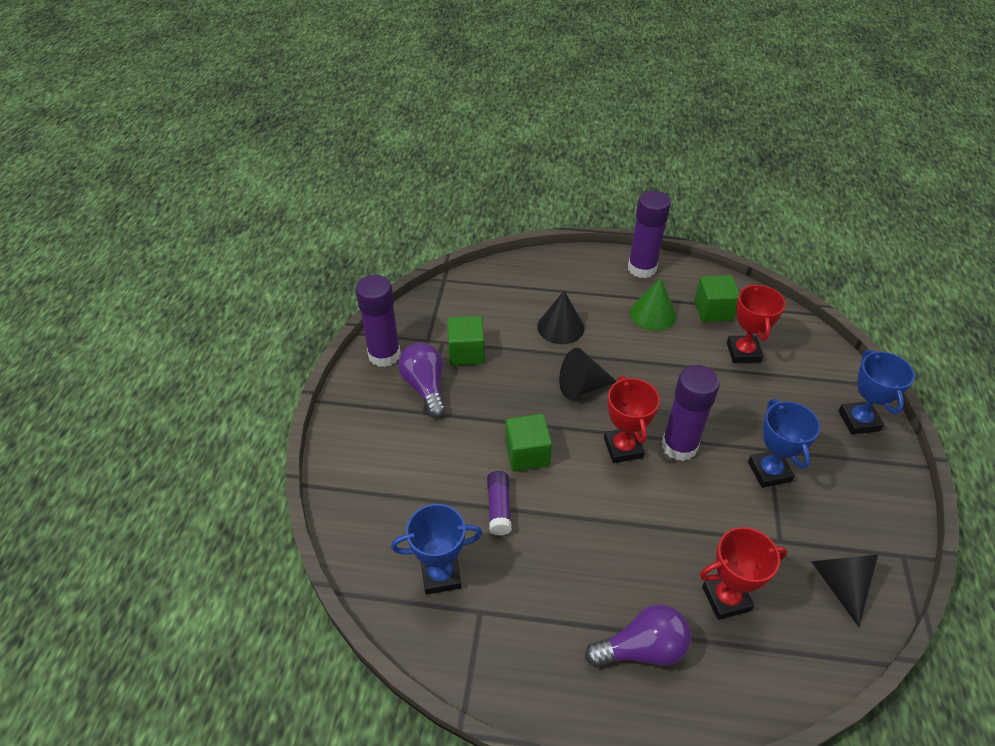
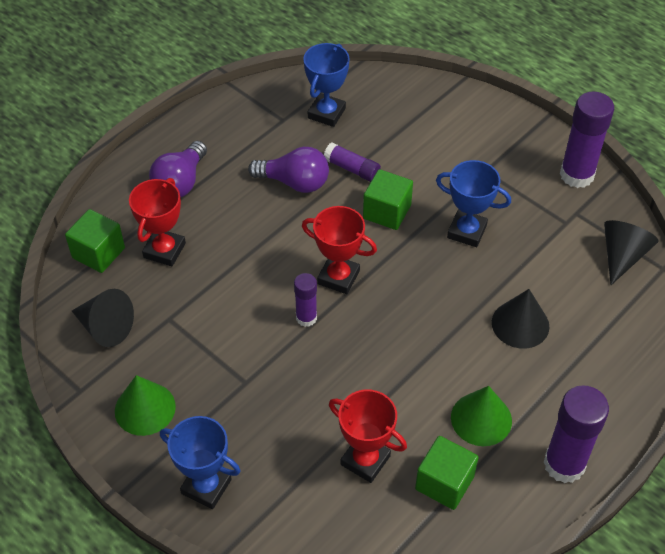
camera: 125 degrees right, 5 degrees up
purple light bulb [398,343,446,418] -> purple light bulb moved to [248,147,329,193]
green cube [447,316,485,365] -> green cube moved to [65,209,125,273]
black cone [559,348,617,399] -> black cone moved to [604,220,659,285]
purple glue stick [662,365,720,461] -> purple glue stick [294,273,317,327], size x0.56
blue trophy [748,399,820,488] -> blue trophy moved to [436,160,511,247]
none -> green cone [115,375,176,436]

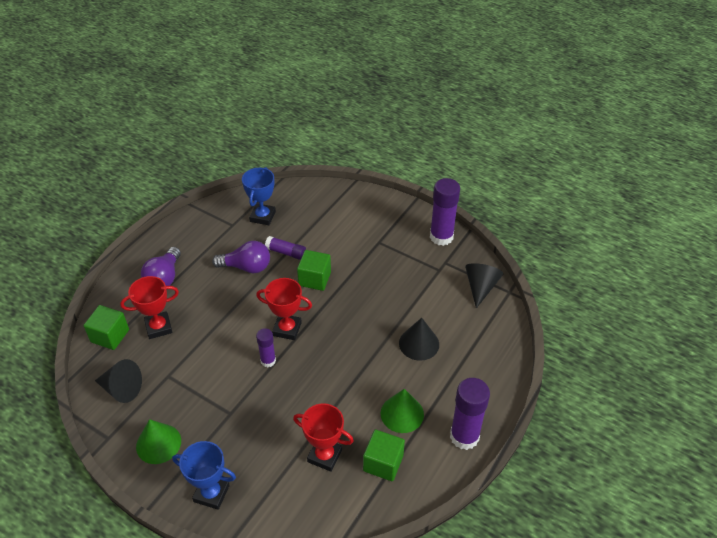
camera: 10 degrees left, 5 degrees down
red trophy [129,178,186,266] -> red trophy turned 60 degrees clockwise [120,276,179,339]
blue trophy [436,160,511,247] -> none

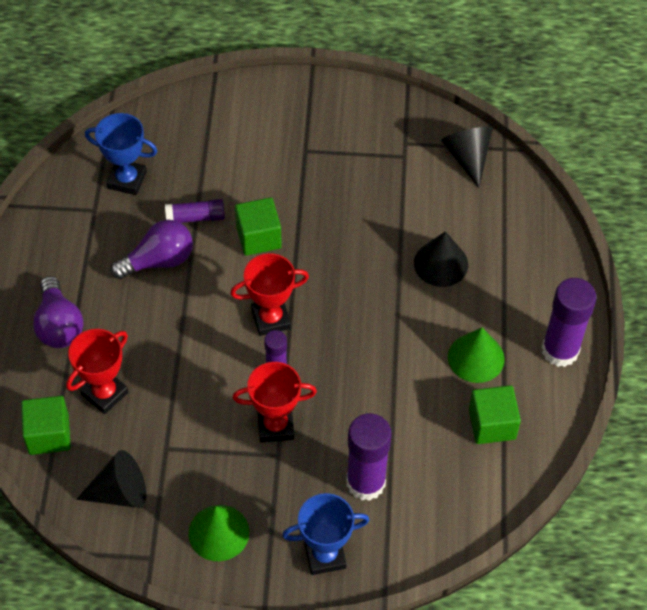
camera: 30 degrees left, 10 degrees up
blue trophy [242,167,276,225] -> blue trophy turned 60 degrees counterclockwise [85,113,157,195]
red trophy [293,403,354,472] -> red trophy moved to [232,362,317,443]
purple glue stick [430,178,460,246] -> purple glue stick moved to [347,413,392,501]

